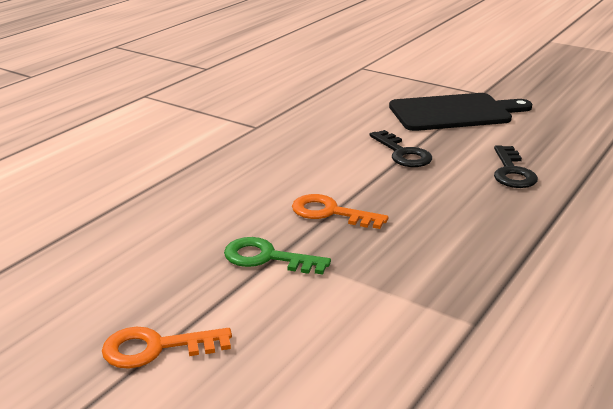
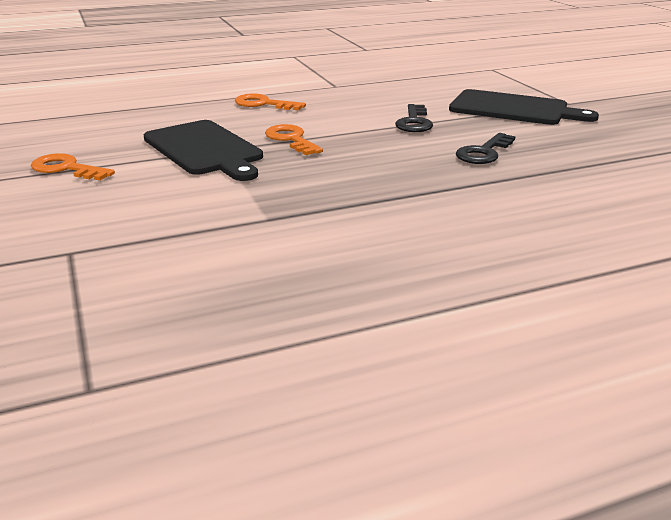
camera: 35 degrees right, 0 degrees up
green key [224,237,331,275] -> black cutting board [144,120,263,181]
none -> orange key [235,93,306,110]

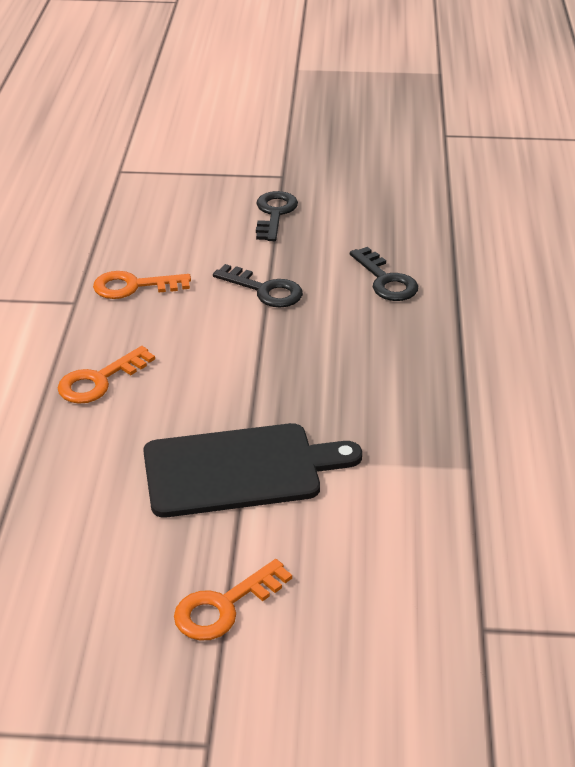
camera: 65 degrees left, 10 degrees up
orange key [265,124,323,155] -> orange key moved to [93,271,191,299]
black cutting board [449,89,599,125] -> black key [256,191,298,241]

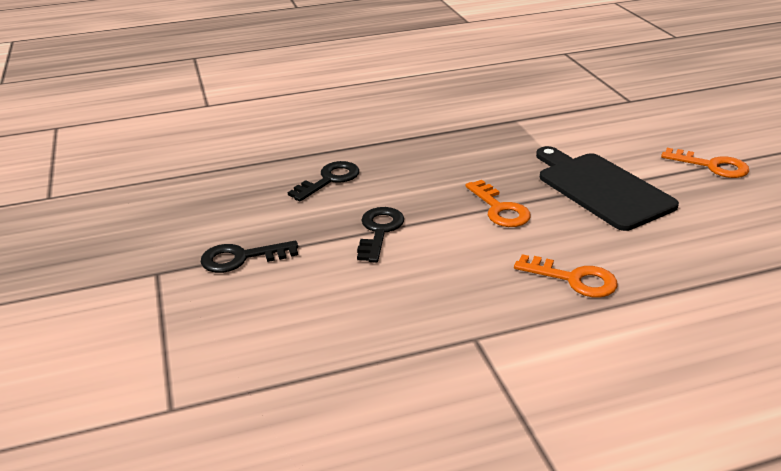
camera: 110 degrees left, 5 degrees down
orange key [93,271,191,299] -> orange key moved to [465,180,531,227]

